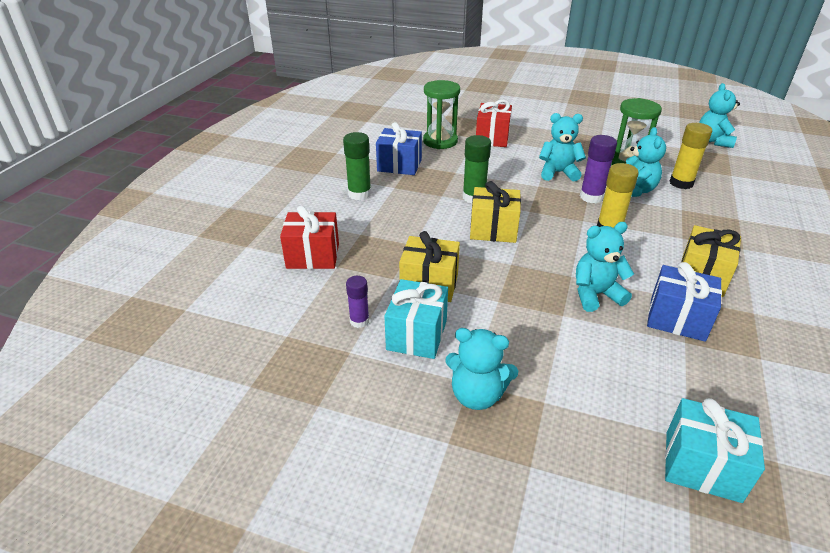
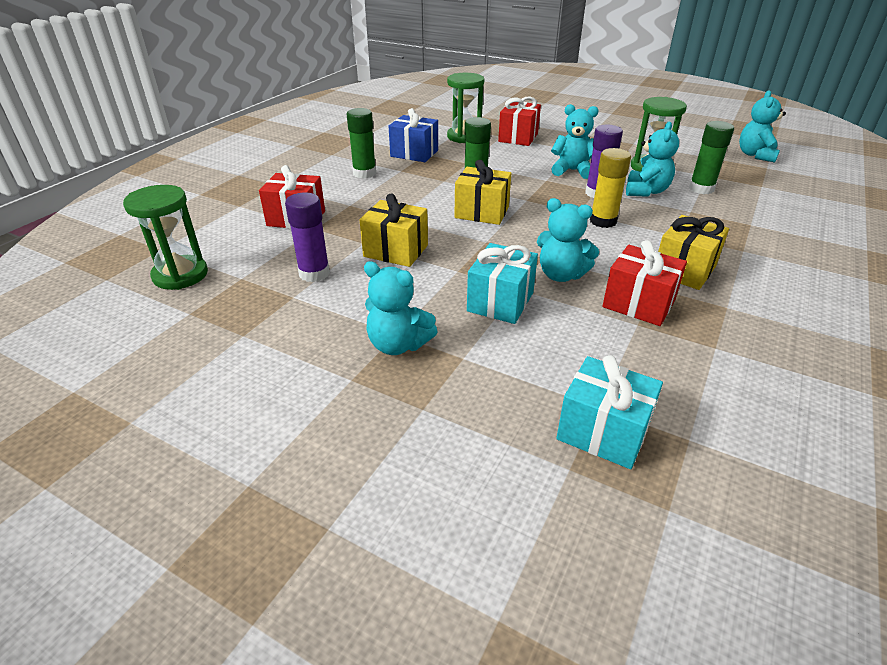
camera: 10 degrees right, 0 degrees up
purple glue stick [346,276,369,328] -> purple glue stick [285,192,330,282], size x1.59
turquoise gift [384,279,448,359] -> turquoise gift moved to [467,243,538,324]
turquoise teddy bear [576,222,634,312] -> turquoise teddy bear turned 150 degrees counterclockwise [537,198,599,282]
blue gift [647,262,722,342] -> red gift [602,240,687,326]
yellow glue stick [669,123,712,189] -> green glue stick [689,121,734,194]
none -> green hourglass [123,185,208,290]

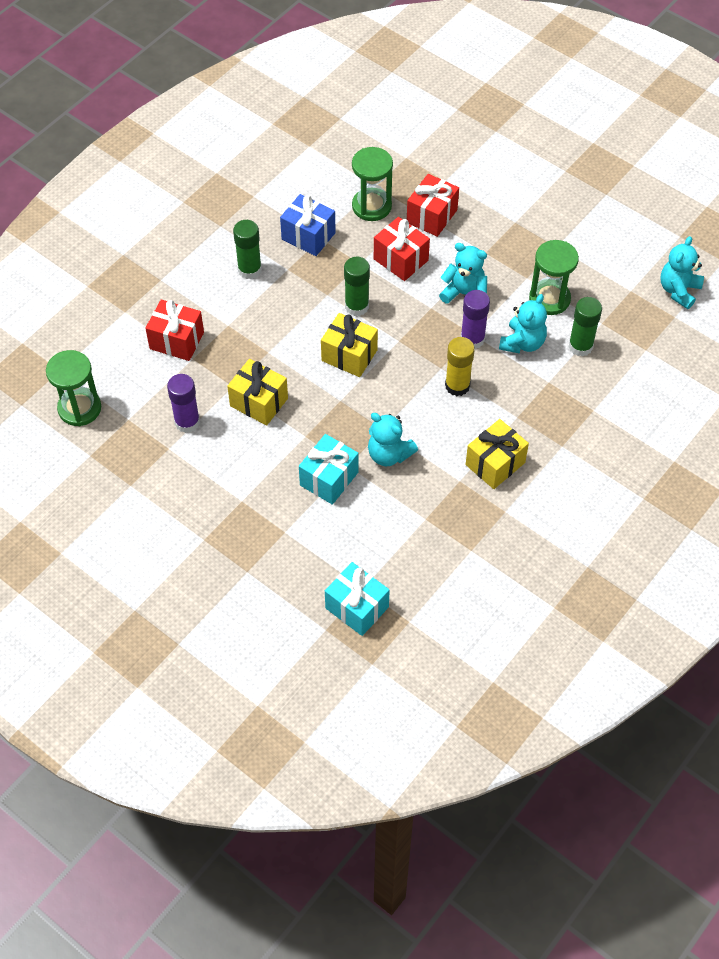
camera: 10 degrees right, 20 degrees up
turquoise teddy bear [364,261,438,355] -> none
red gift [602,240,687,326] -> red gift moved to [374,217,430,281]

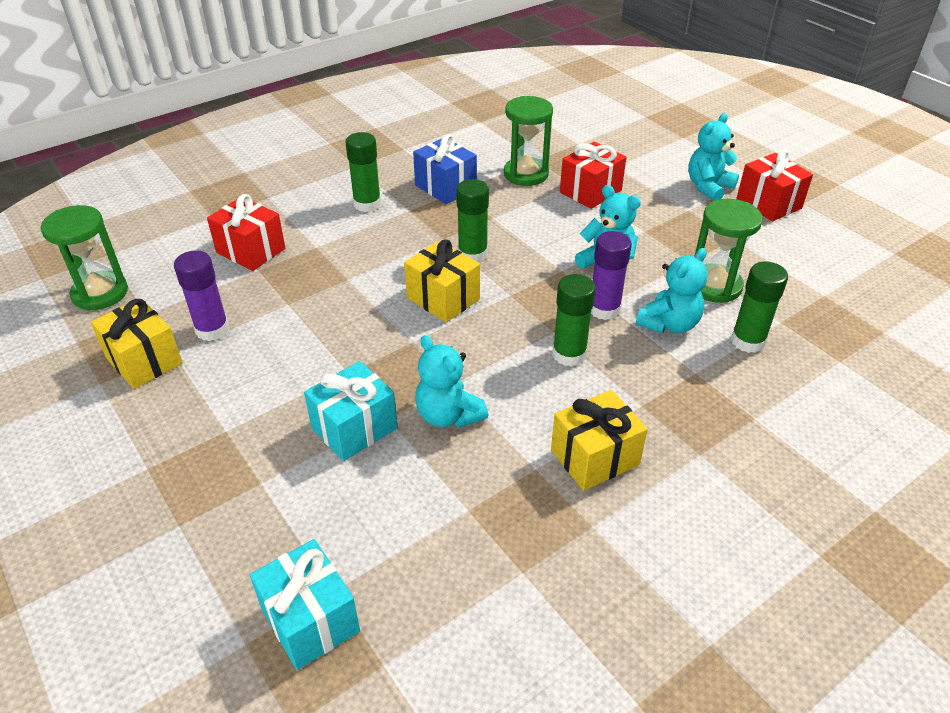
camera: 15 degrees right, 15 degrees down
yellow gift [227,359,288,425] -> yellow gift moved to [91,298,183,389]
red gift [374,217,430,281] -> red gift moved to [737,150,813,221]
yellow glue stick [445,337,475,396] -> green glue stick [552,274,596,367]
turquoise teddy bear [660,236,704,309] -> turquoise teddy bear moved to [688,113,739,201]

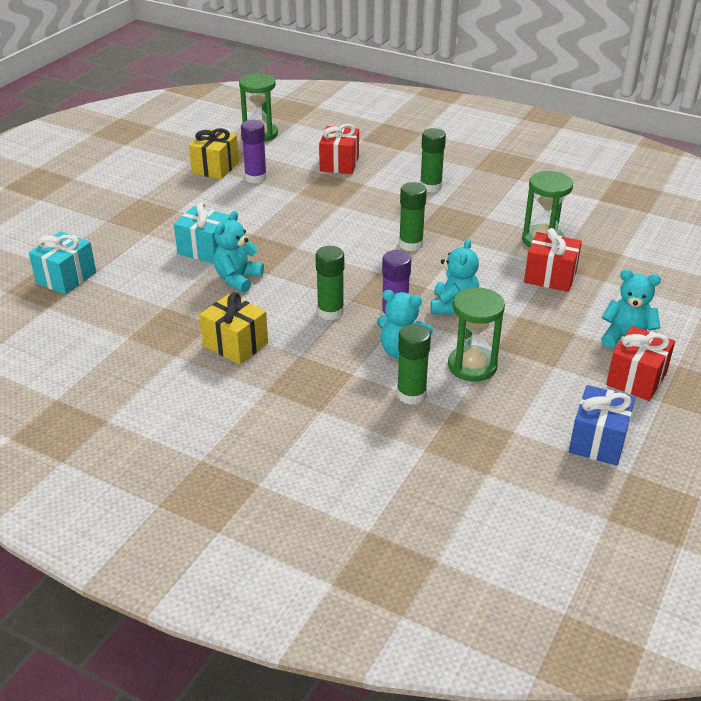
camera: 65 degrees right, 5 degrees down
yellow gift [404,239,480,323] -> none
blue gift [413,134,477,204] -> blue gift moved to [569,385,635,466]

